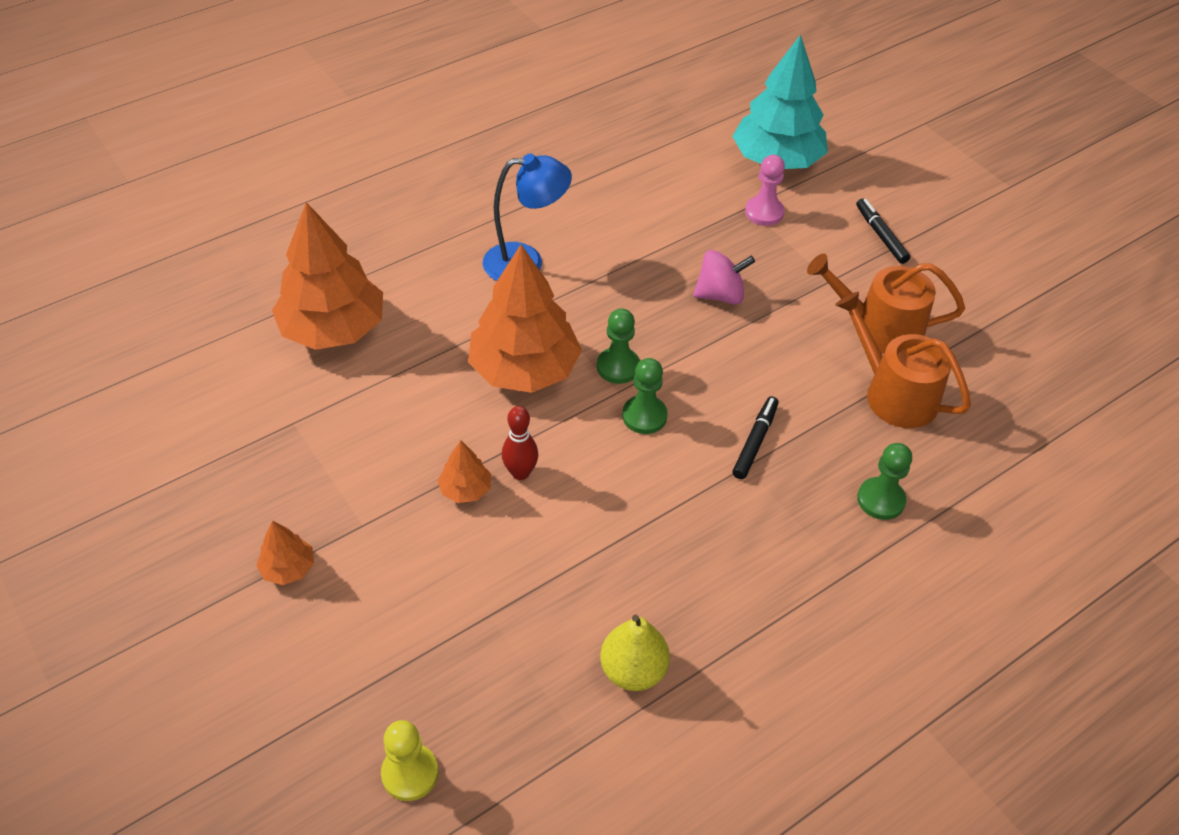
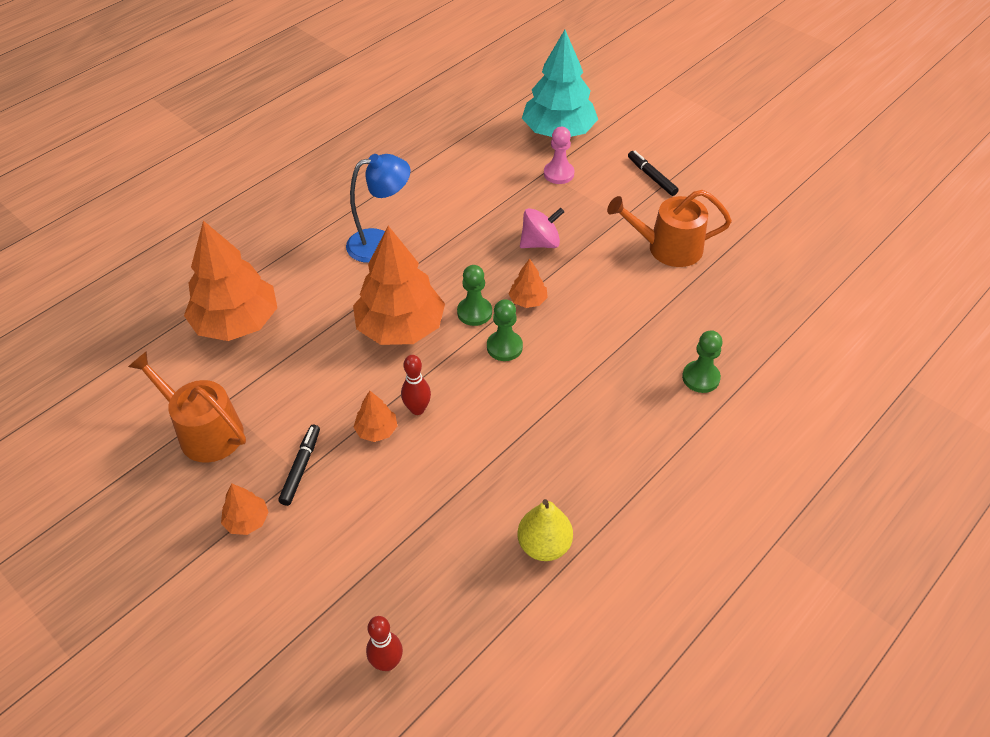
camera: 10 degrees left, 0 degrees up
yellow pawn [381,720,438,801] -> red bowling pin [366,616,403,671]
black marker [732,396,779,479] -> black marker moved to [279,425,320,506]
orange watering can [835,292,971,428] -> orange watering can moved to [128,351,246,463]
none -> orange tree [509,258,548,308]

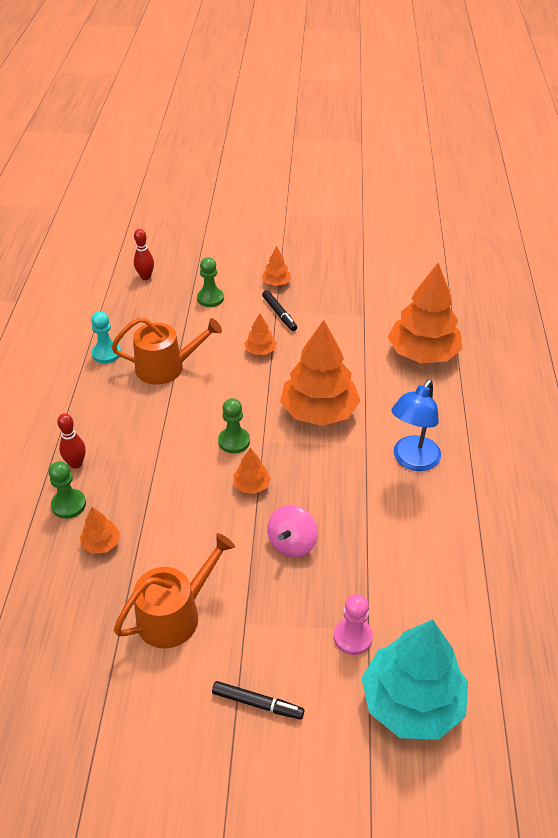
camera: 140 degrees right, 5 degrees down
orange watering can [128,351,246,463] -> orange watering can moved to [111,317,222,385]
red bowling pin [401,355,431,415] -> red bowling pin moved to [57,413,86,469]
green pawn [457,265,492,326] -> green pawn moved to [197,257,224,307]
yellow pear [518,499,573,561] -> turquoise pawn [91,311,121,363]
none -> orange tree [80,507,120,554]

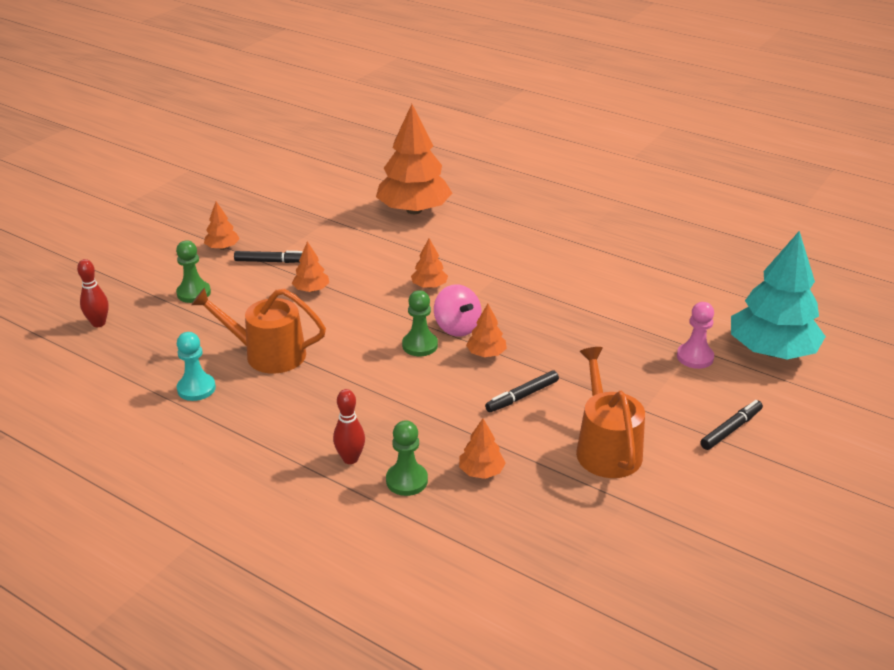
camera: 60 degrees left, 10 degrees down
orange watering can [111,317,222,385] -> orange watering can turned 105 degrees counterclockwise [191,288,326,374]
pink spinning top [267,505,317,558] -> pink spinning top moved to [434,284,482,337]
orange tree [280,320,360,426] -> orange tree [411,239,448,288], size x0.44
blue lamp [392,380,441,471] -> none
none -> black marker [485,371,559,412]

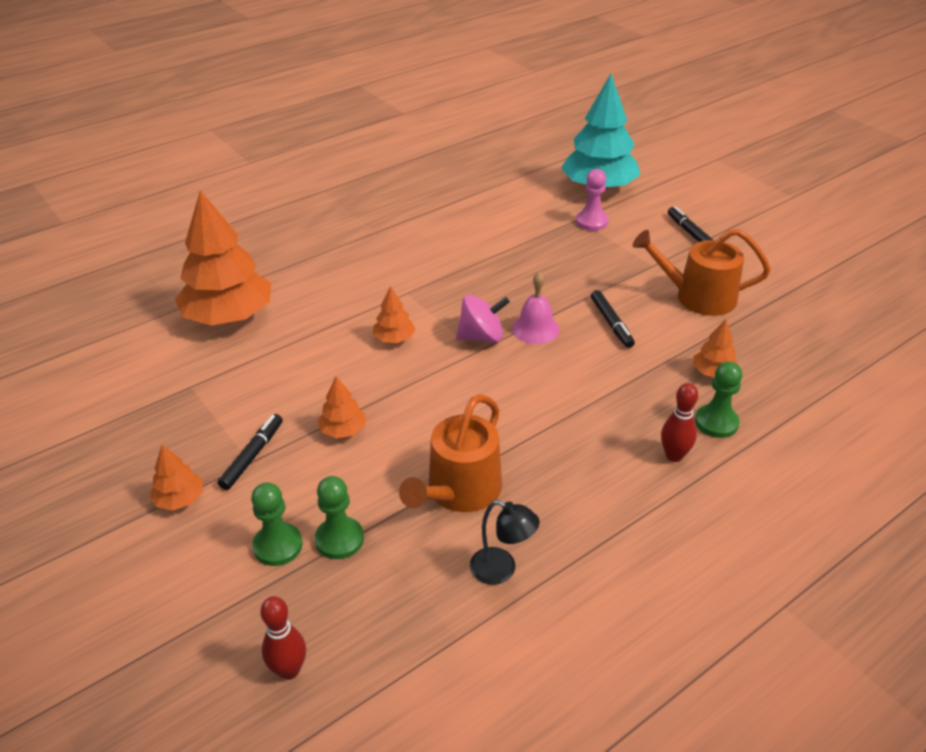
camera: 70 degrees left, 5 degrees up
turquoise pawn [177,332,216,401] -> black lamp [470,500,540,585]
green pawn [402,290,438,356] -> green pawn moved to [315,476,364,559]
orange tree [466,304,507,357] -> pink bell [512,272,560,344]

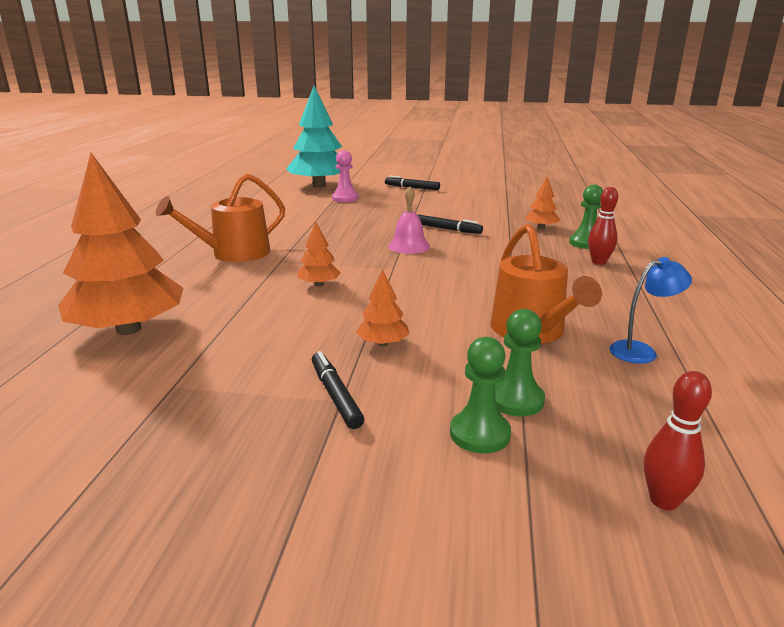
camera: 45 degrees left, 15 degrees down
orange tree [149,445,203,511] -> none
pink spinning top [456,295,510,343] -> none
black lamp [470,500,540,585] -> blue lamp [609,257,692,364]
orange watering can [633,229,771,316] -> orange watering can moved to [156,174,285,262]

